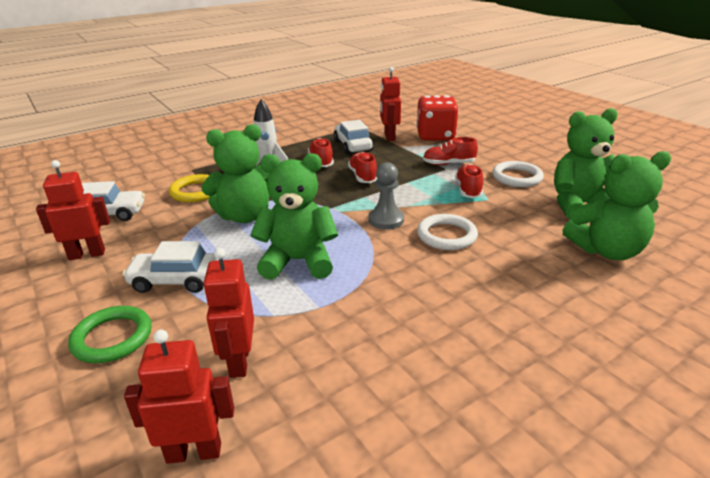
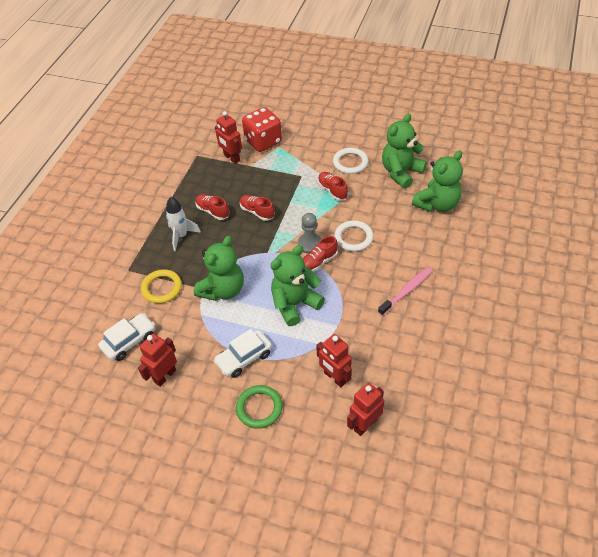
camera: 35 degrees left, 20 degrees up
white car [333,120,373,154] -> none
red shoe [423,137,478,165] -> red shoe moved to [303,236,338,272]
none -> pink toothbrush [378,267,432,316]

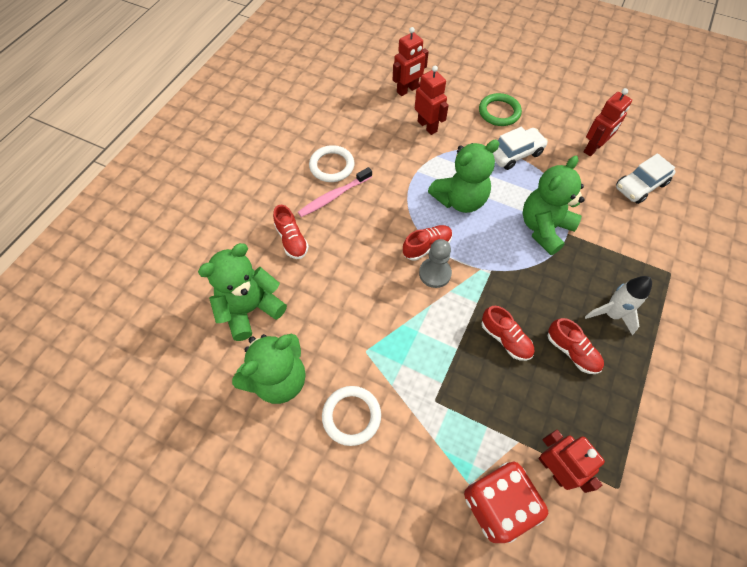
camera: 175 degrees left, 10 degrees up
yellow ring [141,269,182,304] -> none
red shoe [318,172,348,201] -> red shoe moved to [273,205,309,259]
white ring [334,220,373,251] -> white ring moved to [309,145,354,182]

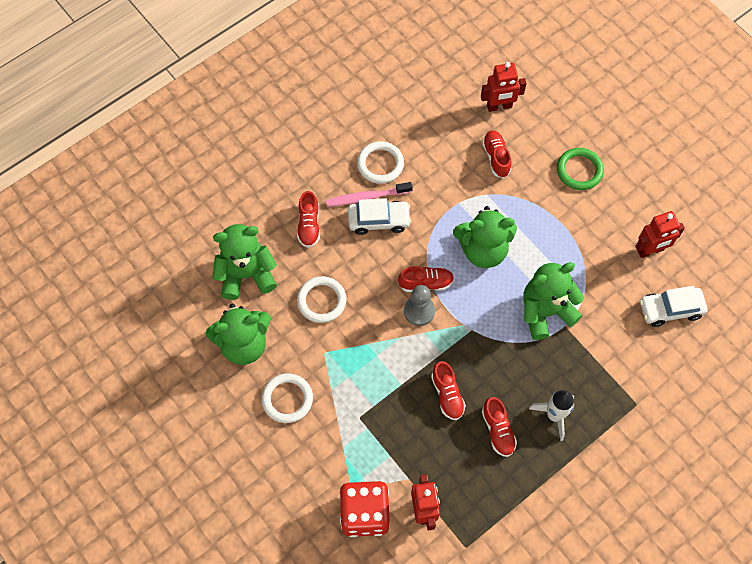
camera: 25 degrees right, 5 degrees up
red robot [415,66,449,135] -> red shoe [482,130,511,178]
white car [493,127,548,170] -> white car moved to [348,198,411,235]
none -> white ring [297,276,346,323]

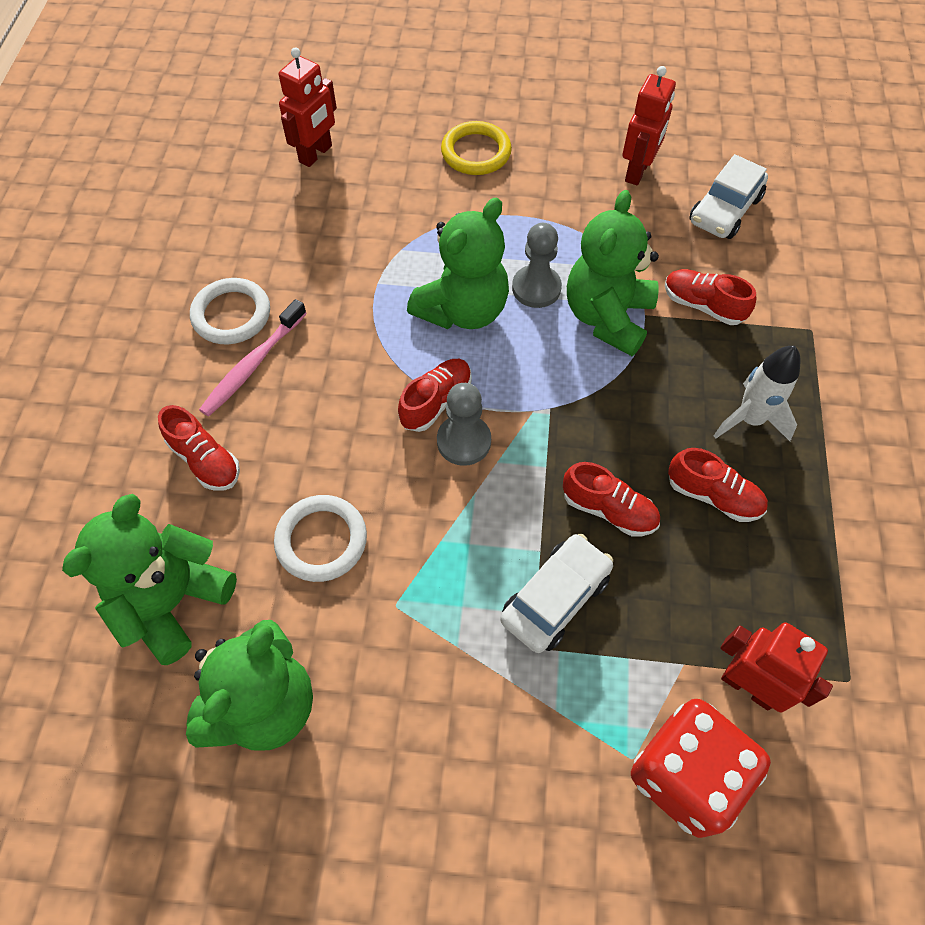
camera: 45 degrees left, 5 degrees down
white ring [262,373,313,423] -> none
white car [348,198,411,235] -> white car moved to [500,534,613,653]
red shoe [482,130,511,178] -> red shoe moved to [665,269,756,325]
green ring [557,148,604,190] -> yellow ring [441,121,512,175]
none -> grey pawn [512,223,562,308]

